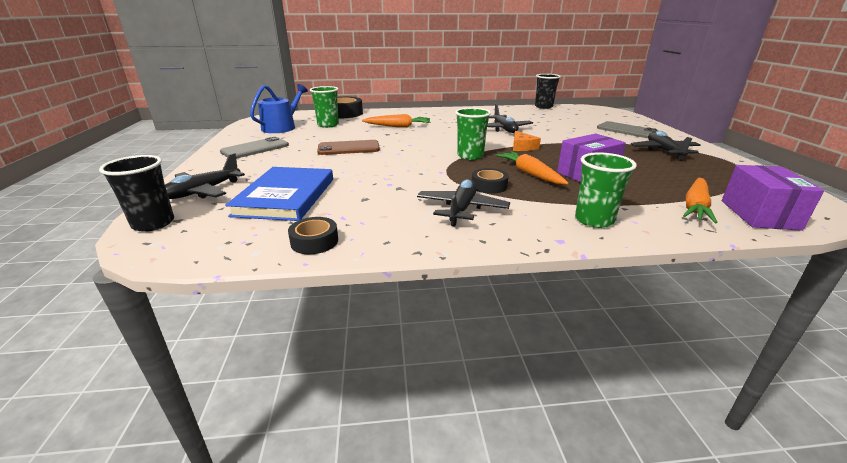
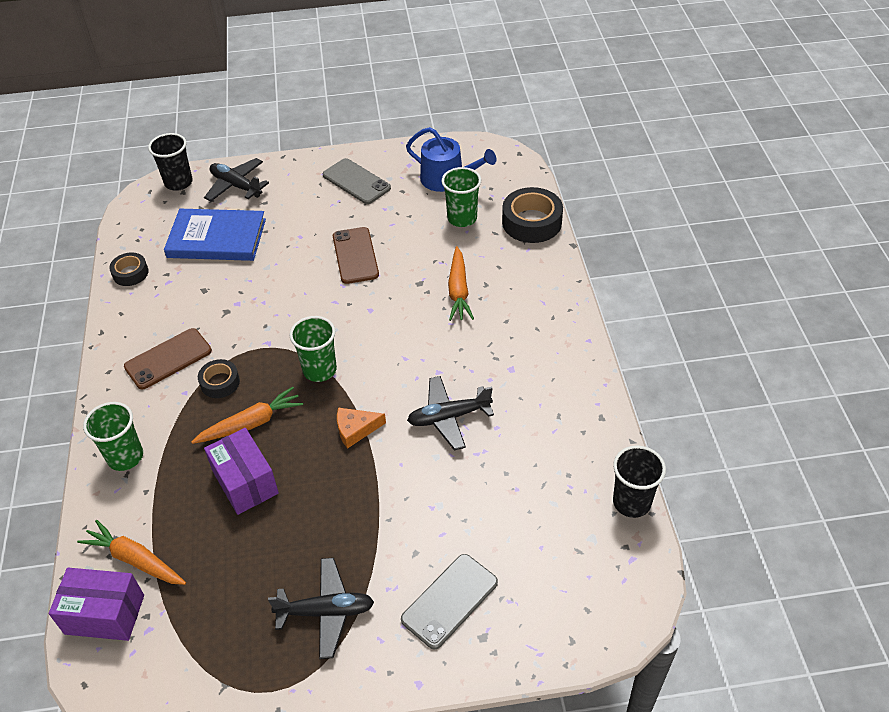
camera: 90 degrees right, 20 degrees up
black plane [417,179,510,227] -> brown phone [124,328,212,390]

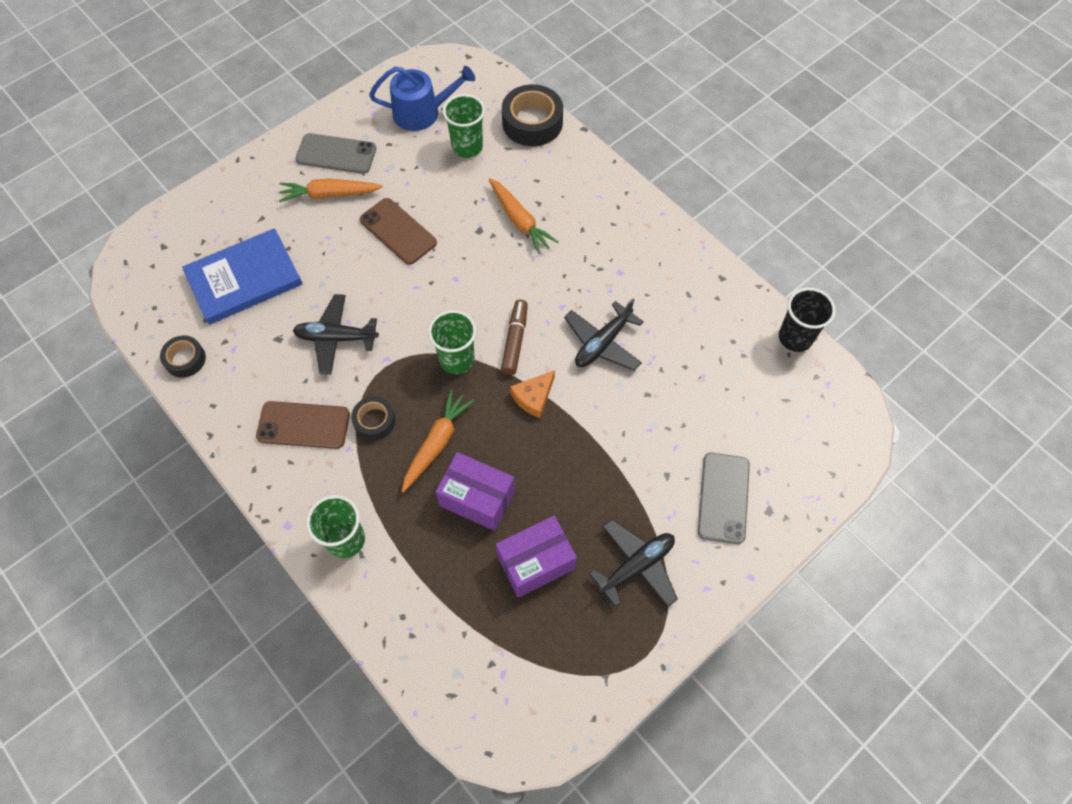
camera: 35 degrees left, 15 degrees up
purple box [49,568,144,641] -> purple box moved to [496,516,577,597]
orange carrot [77,520,186,585] -> orange carrot moved to [279,178,383,202]
brown phone [124,328,212,390] -> brown phone turned 75 degrees clockwise [256,401,350,449]
black cup [148,133,193,191] -> none
black plane [204,158,269,202] -> black plane moved to [293,294,379,374]
none -> brown marker [501,299,528,375]

